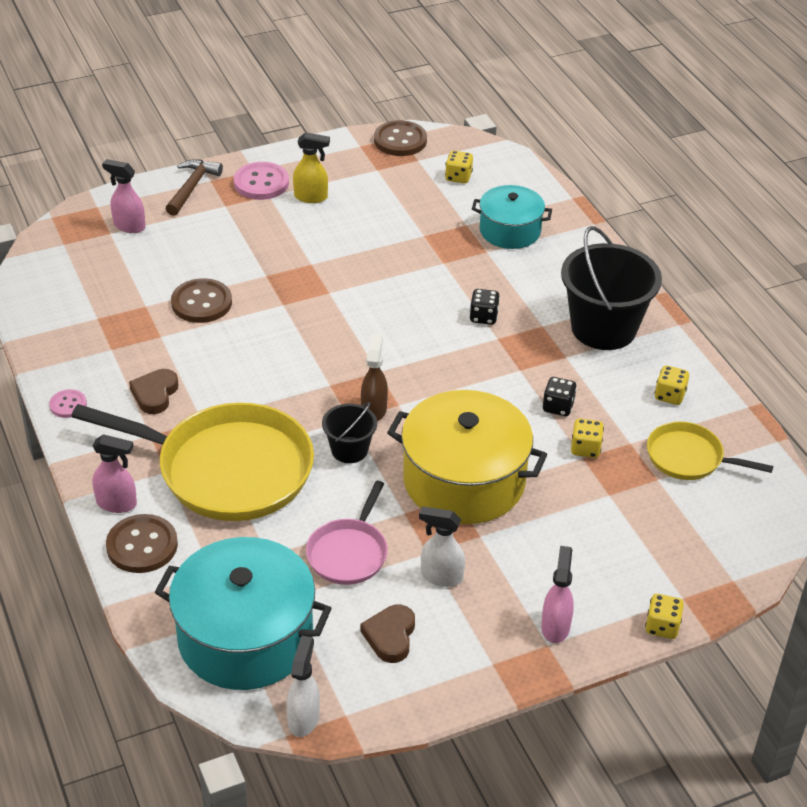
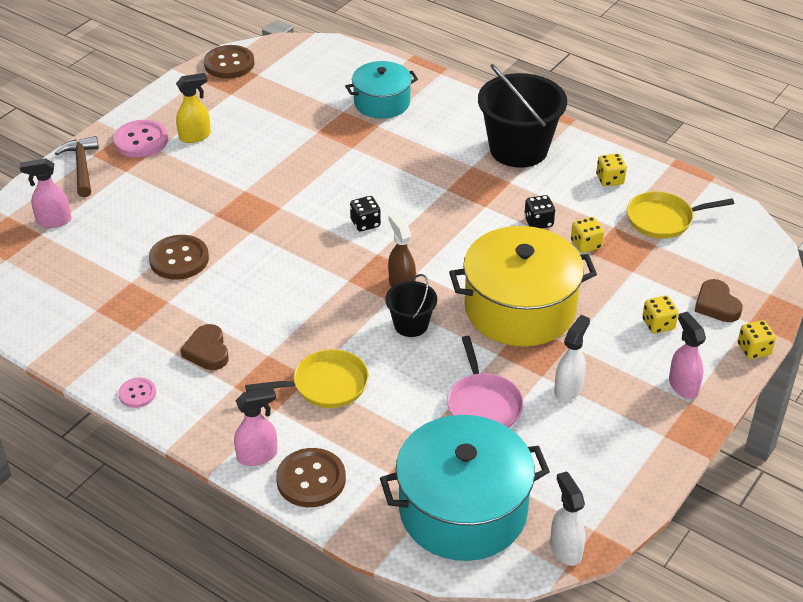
camera: 30 degrees left, 0 degrees up
yellow pan [71,403,314,521] -> yellow pan [245,349,369,408], size x0.51
brown heart [360,605,415,663] -> brown heart moved to [695,279,743,322]
white spray bottle [419,506,465,587] -> white spray bottle turned 135 degrees clockwise [554,315,590,401]
yellow dice [445,151,473,183] -> yellow dice moved to [642,295,679,334]
black dice [469,289,500,325] -> black dice moved to [350,196,381,231]

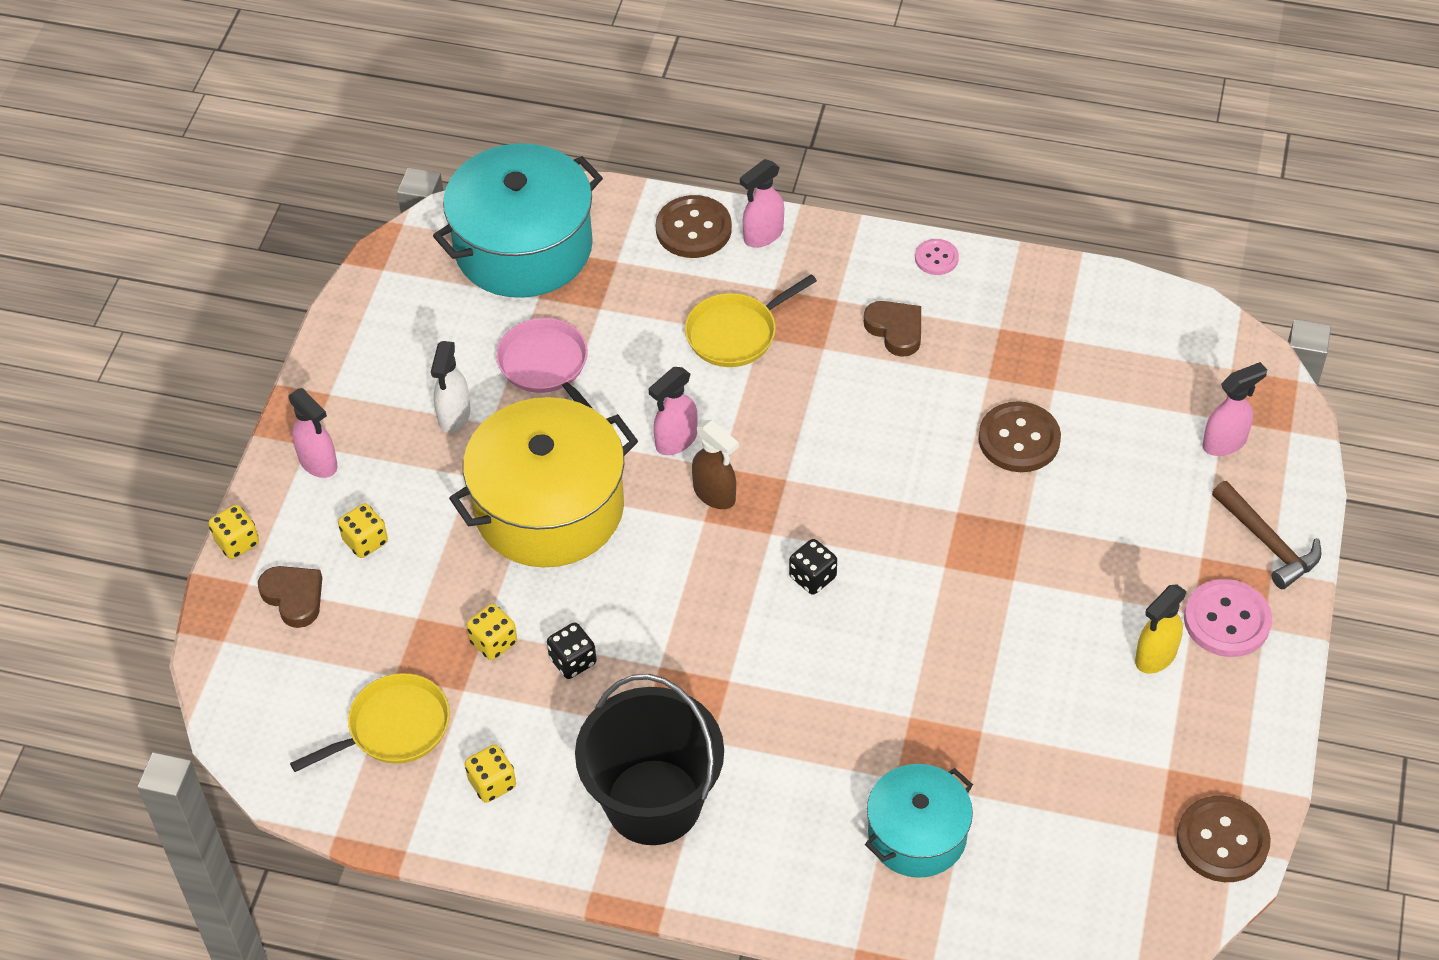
camera: 160 degrees right, 10 degrees up
black bucket [385,274,437,337] -> pink spray bottle [649,367,697,455]
white spray bottle [550,471,585,566] -> none

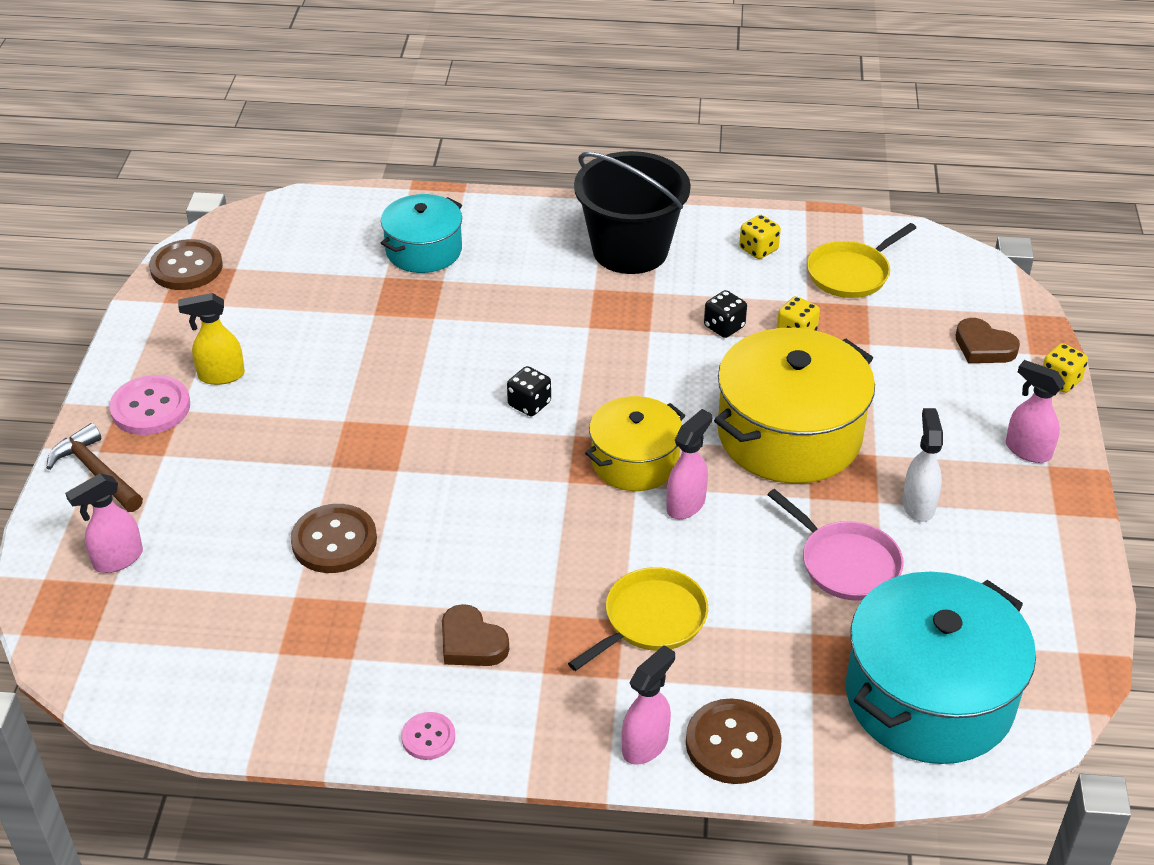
camera: 170 degrees right, 10 degrees down
yellow dice [338,503,388,558] -> none
brown spray bottle [692,420,739,509] -> yellow pot [585,396,686,491]
yellow spray bottle [1135,584,1187,674] -> yellow spray bottle turned 135 degrees counterclockwise [178,293,245,385]

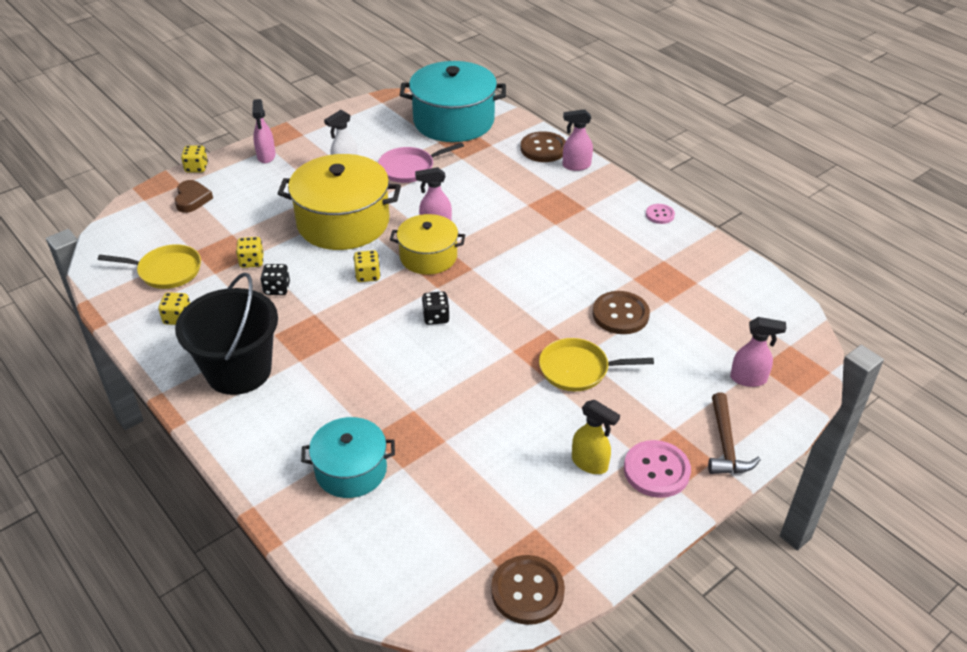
camera: 135 degrees left, 0 degrees up
brown heart [442,604,509,666] -> none
yellow pan [568,567,708,671] -> yellow pan moved to [539,338,654,391]
pink pan [767,489,904,601] -> pink pan turned 120 degrees counterclockwise [378,142,464,183]
none -> yellow dice [353,250,380,282]

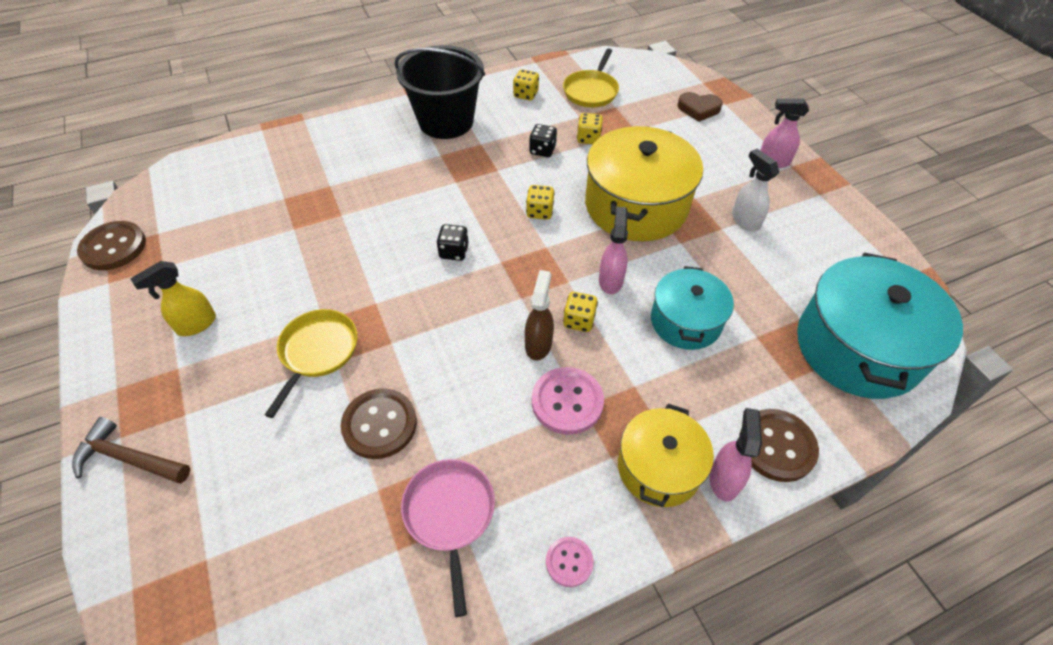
camera: 105 degrees right, 10 degrees up
yellow dice [181,145,208,173] -> yellow dice moved to [563,292,598,332]
turquoise pot [301,417,395,498] -> turquoise pot moved to [651,266,734,350]
pink pan [378,142,464,183] -> pink pan moved to [401,459,495,617]
yellow pot [390,214,465,275] -> yellow pot moved to [618,404,714,507]
pink button [624,440,691,498] -> pink button moved to [532,367,604,435]
pink spray bottle [730,317,786,387] -> none
none -> brown spray bottle [525,270,554,360]

